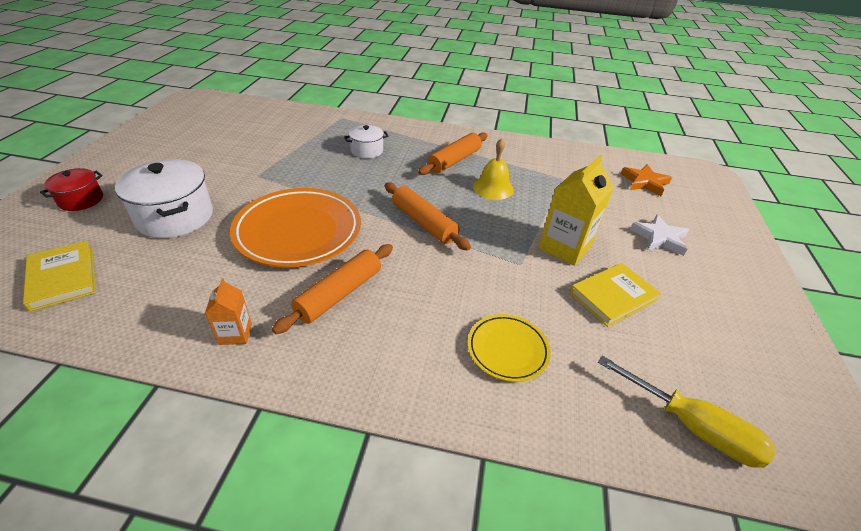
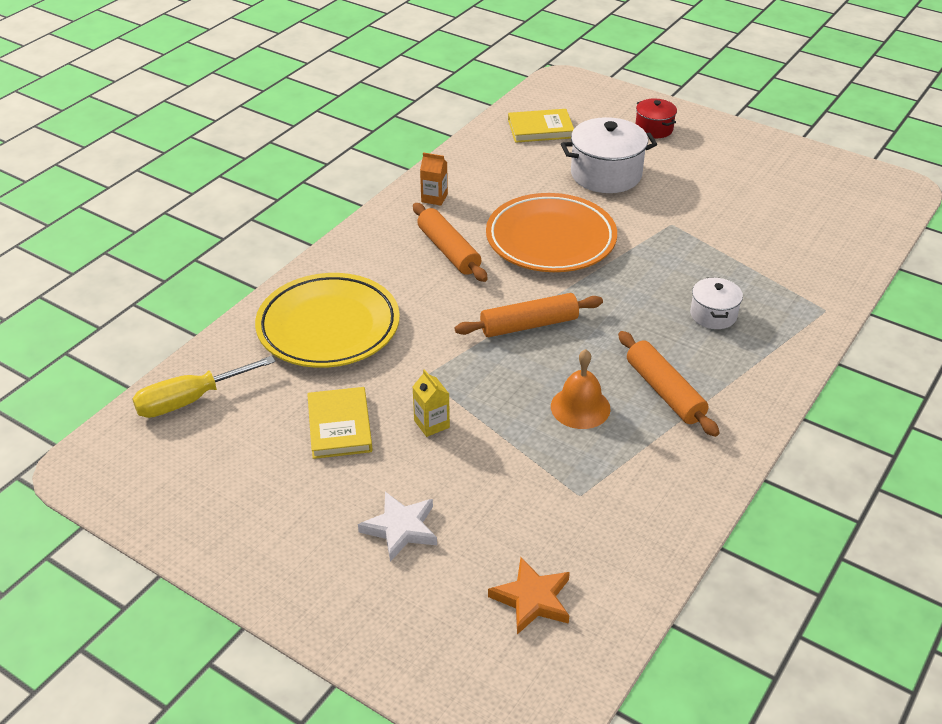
camera: 115 degrees right, 0 degrees up
yellow plate [468,314,551,382] -> yellow plate [255,273,400,368], size x1.91
yellow bell [473,138,514,200] -> orange bell [551,349,611,429]
yellow carton [539,155,614,266] -> yellow carton [412,369,450,437], size x0.53

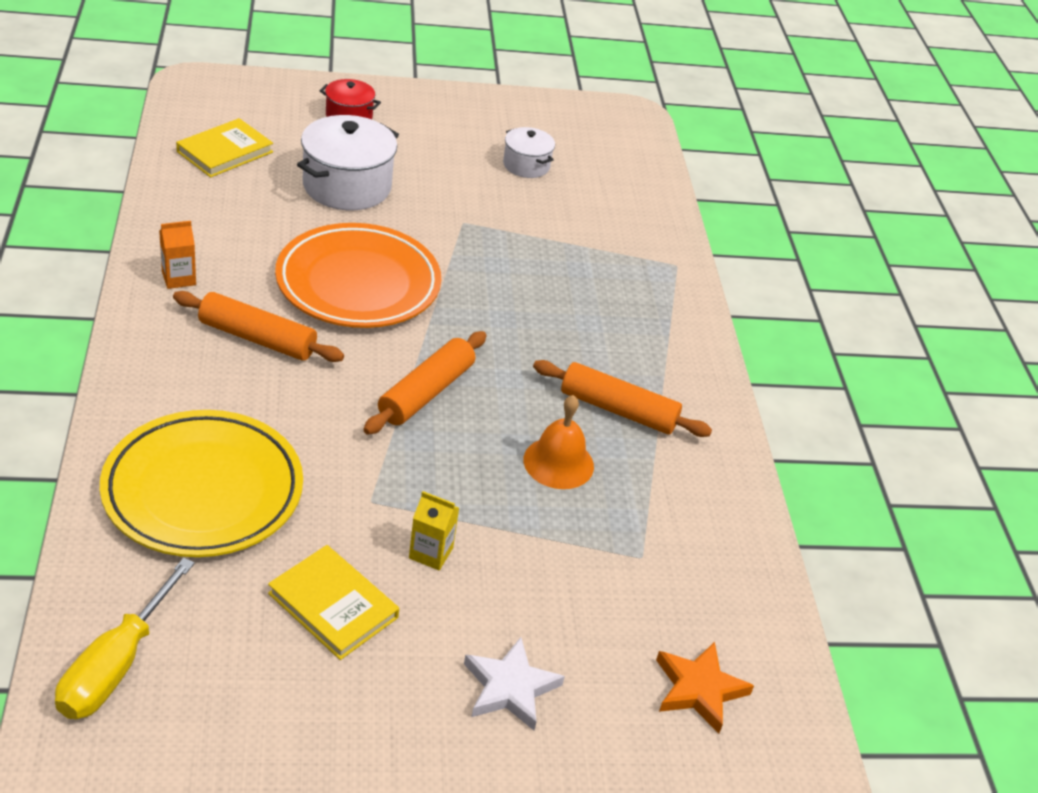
camera: 45 degrees left, 0 degrees up
white pot [690,277,743,329] -> white pot moved to [503,127,555,178]

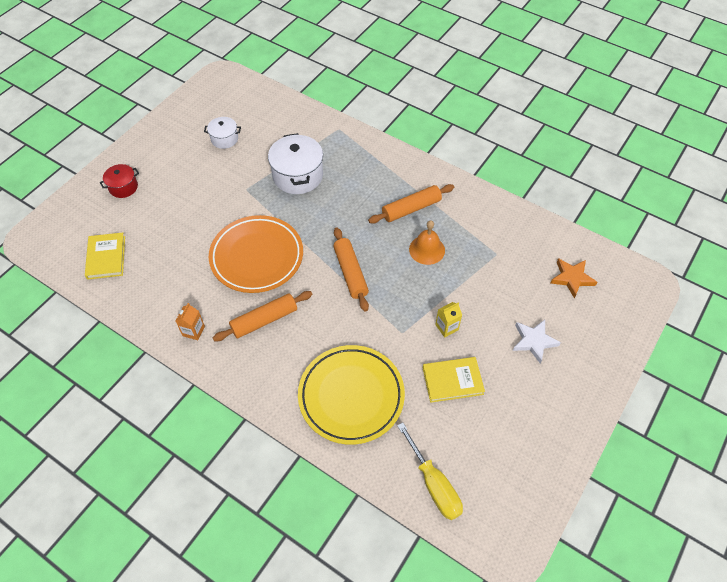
camera: 45 degrees left, 15 degrees up
white pot [297,115,399,210] -> white pot moved to [268,133,323,194]

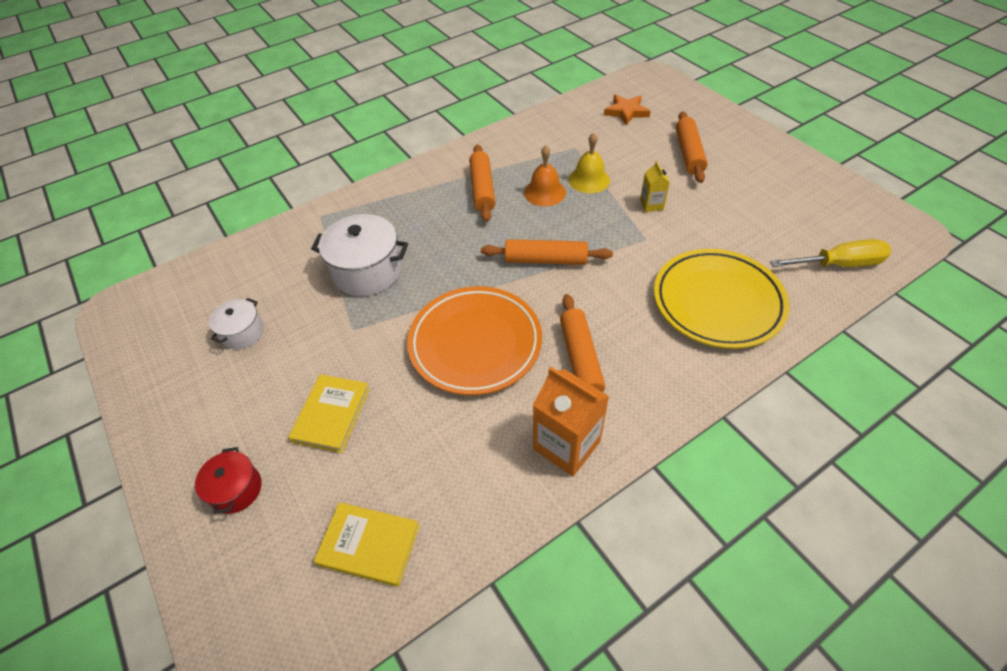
camera: 65 degrees left, 5 degrees down
orange carton [176,303,205,340] -> orange carton [533,367,609,477], size x1.88
yellow book [423,357,485,403] -> yellow book moved to [288,374,370,453]
white star [513,320,561,364] -> orange rolling pin [676,111,708,183]
none -> yellow bell [569,133,610,193]

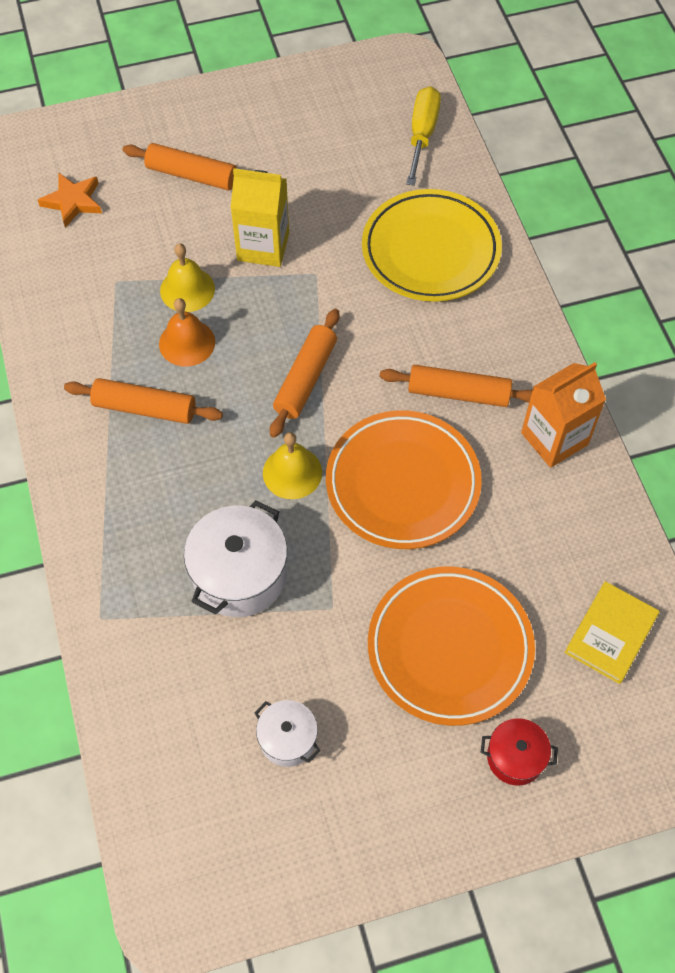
camera: 75 degrees left, 10 degrees up
yellow book [288,374,370,453] -> orange plate [368,567,535,726]
yellow carton [640,161,670,212] -> yellow carton [231,168,289,267], size x1.88
none -> yellow bell [263,432,322,499]

